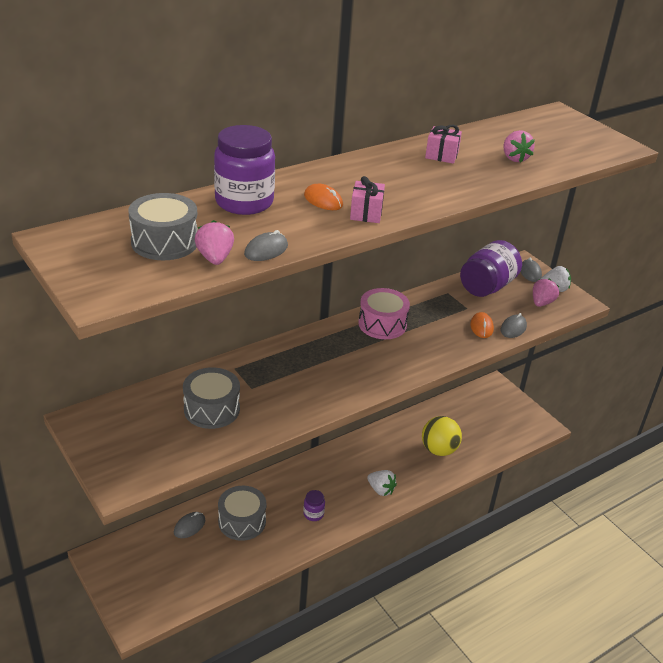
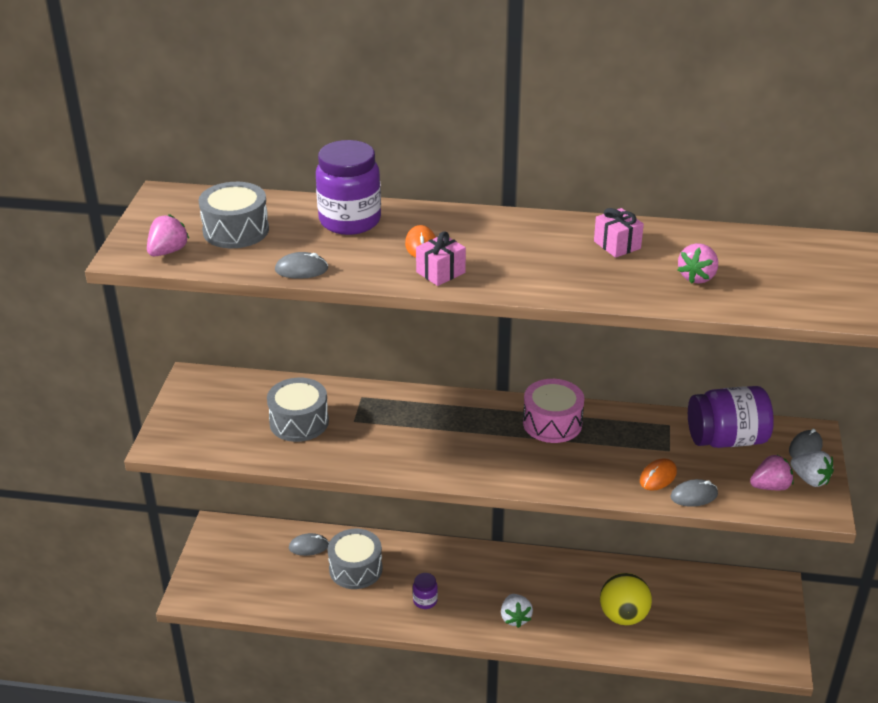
camera: 45 degrees right, 0 degrees up
pink strawberry [195,220,234,265] -> pink strawberry moved to [147,214,189,256]

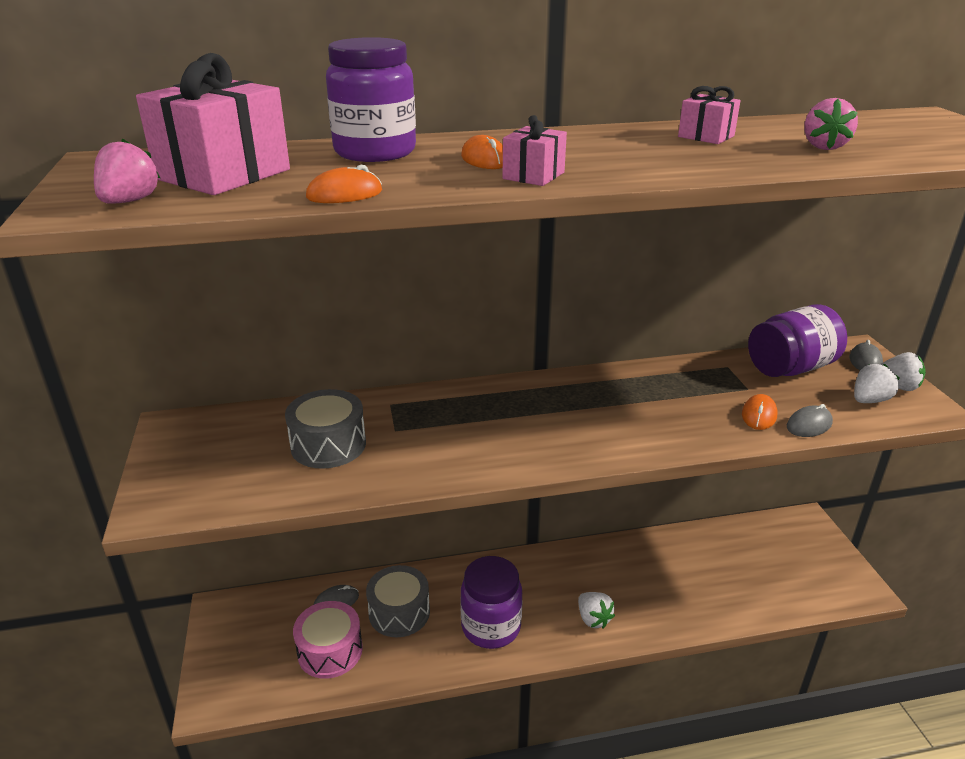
camera: 20 degrees left, 5 degrees down
grey drum [198,182,269,248] -> pink gift [136,53,290,195]
grey mouse [275,252,328,279] -> orange mouse [306,165,382,203]
purple jar [413,573,438,609] -> purple jar [460,556,522,649], size x2.15
pink drum [523,379,584,443] -> pink drum moved to [293,601,363,679]
yellow ball [600,573,652,625] -> none
pink strawberry [750,454,794,490] -> white strawberry [854,364,900,403]

